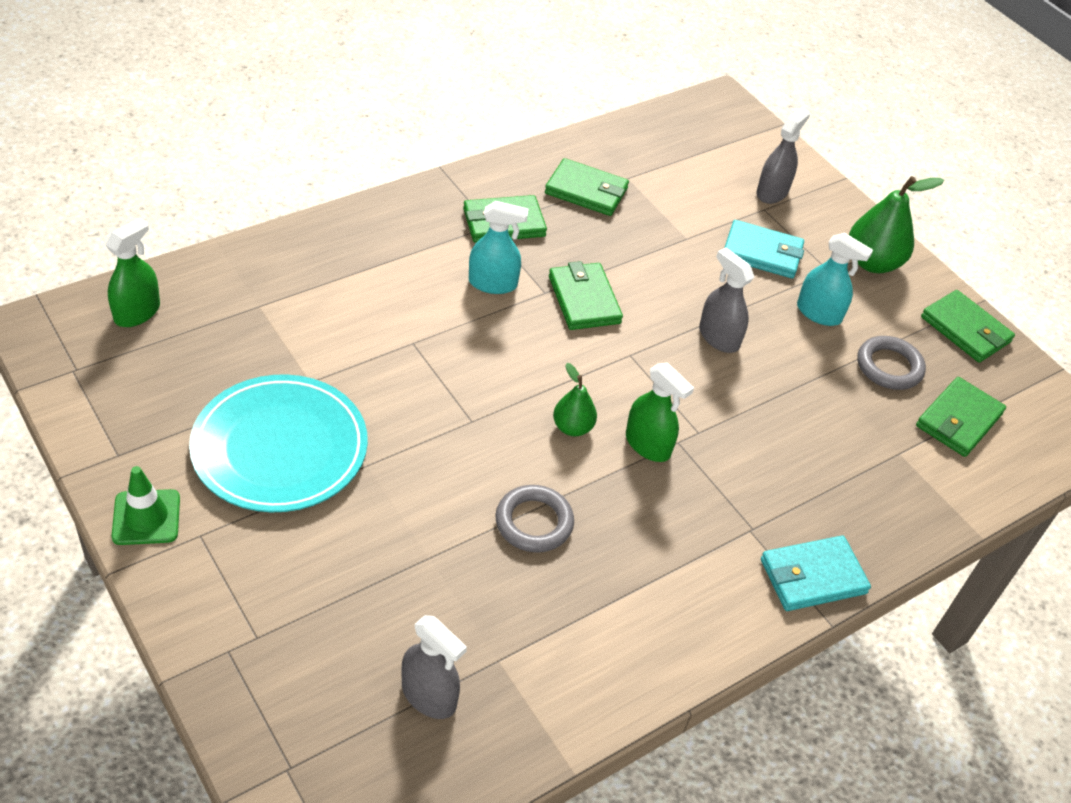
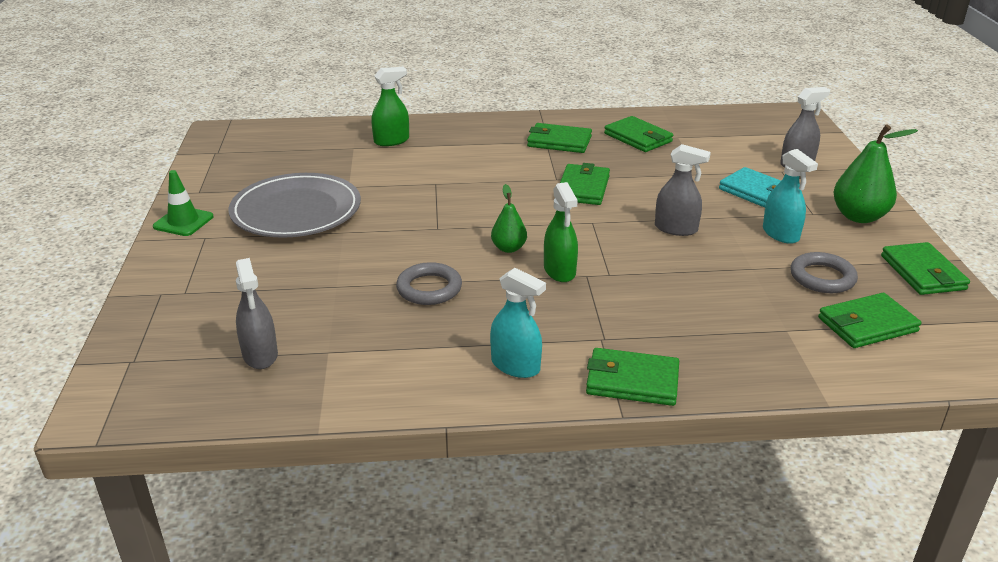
camera: 35 degrees right, 15 degrees down
green spray bottle [105,218,160,327] -> green spray bottle moved to [371,67,409,146]
turquoise plate [189,375,368,512] -> grey plate [229,173,361,238]
turquoise spray bottle [469,201,528,294] -> turquoise spray bottle moved to [490,268,546,378]
grey spray bottle [699,248,754,353] -> grey spray bottle turned 120 degrees clockwise [655,144,711,236]
turquoise wallet [761,535,871,611] -> green wallet [586,348,679,406]

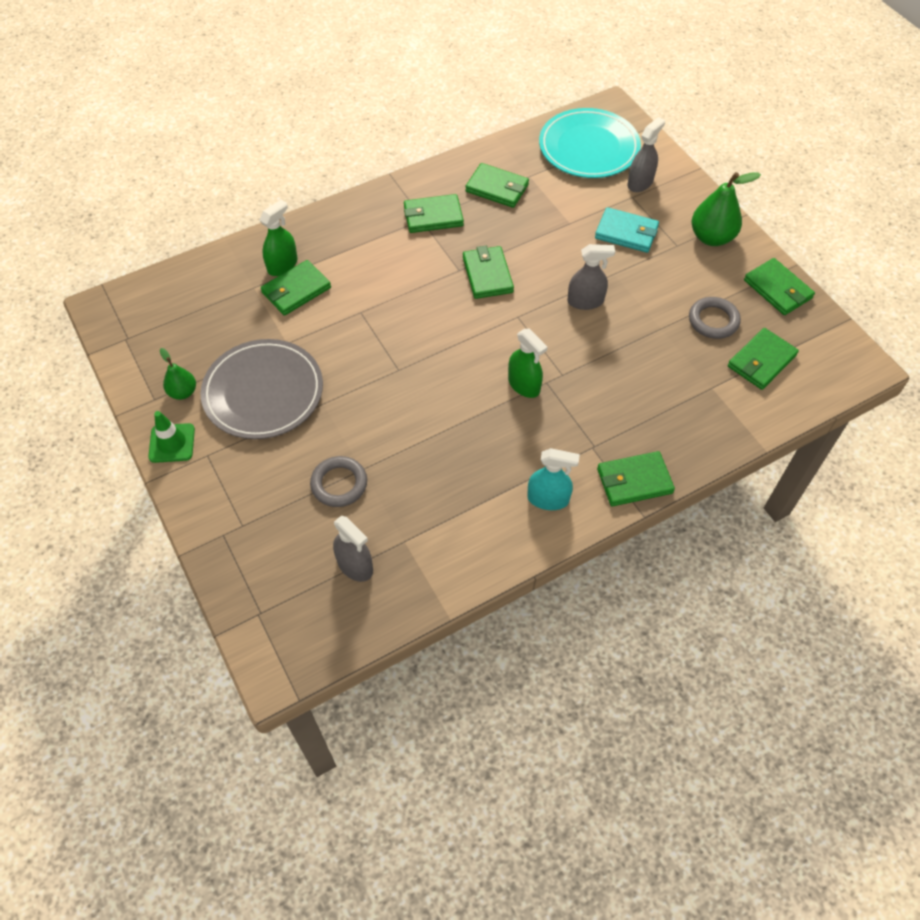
camera: 25 degrees left, 25 degrees up
grey ring [396,262,462,305] -> grey ring moved to [310,456,367,507]
green pear [491,184,527,253] -> green pear moved to [160,348,196,400]
turquoise spray bottle [763,149,818,244] -> none
none -> green wallet [261,260,331,316]
none -> turquoise plate [539,108,641,178]

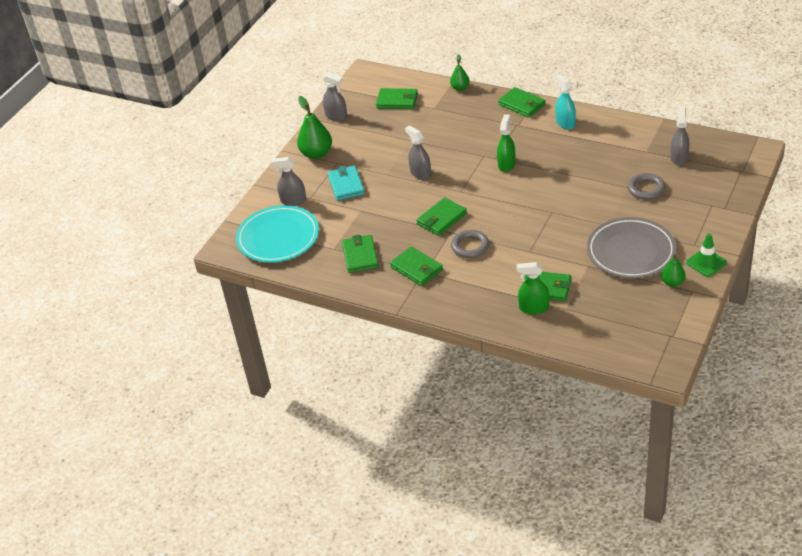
camera: 120 degrees left, 15 degrees down
grey ring [689,297,741,339] -> grey ring moved to [451,230,489,258]
green wallet [744,258,815,315] -> grey spray bottle [323,72,347,121]
none -> green pear [450,54,470,91]

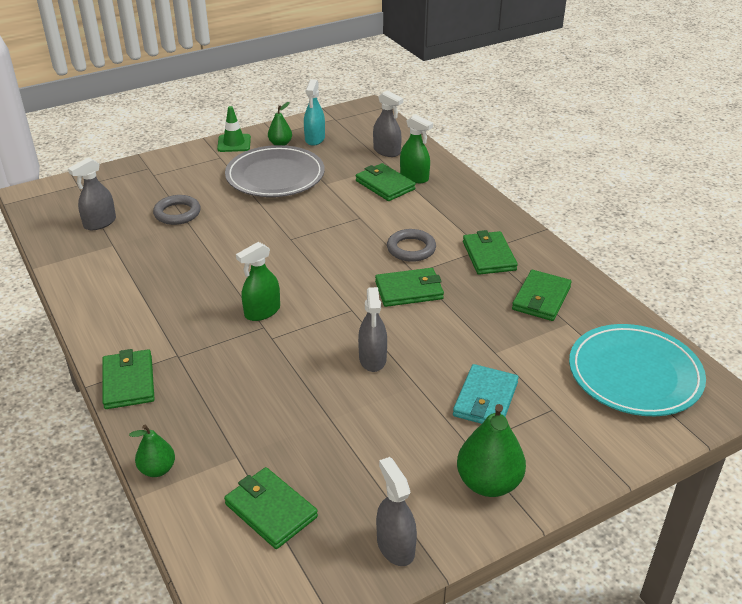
camera: 150 degrees left, 5 degrees down
grey spray bottle [271,157,306,206] -> grey spray bottle moved to [373,90,403,157]
turquoise spray bottle [555,74,576,130] -> turquoise spray bottle moved to [304,79,325,146]

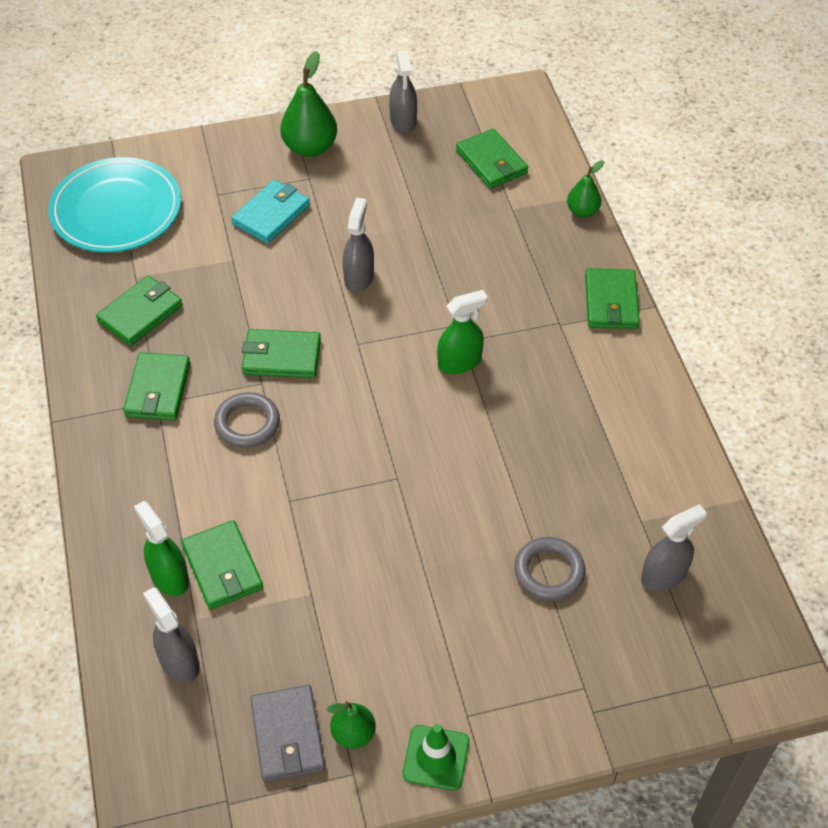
camera: 165 degrees left, 15 degrees up
grey plate [225,145,325,197] -> none
turquoise spray bottle [304,79,325,146] -> grey wallet [250,685,325,782]

